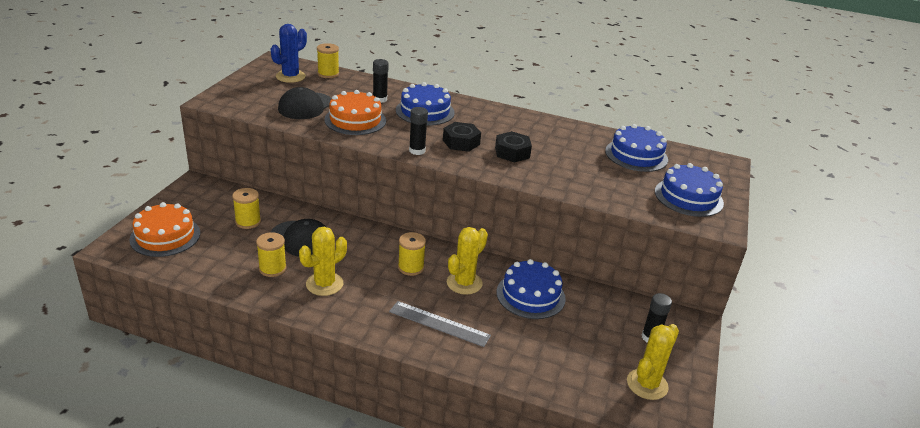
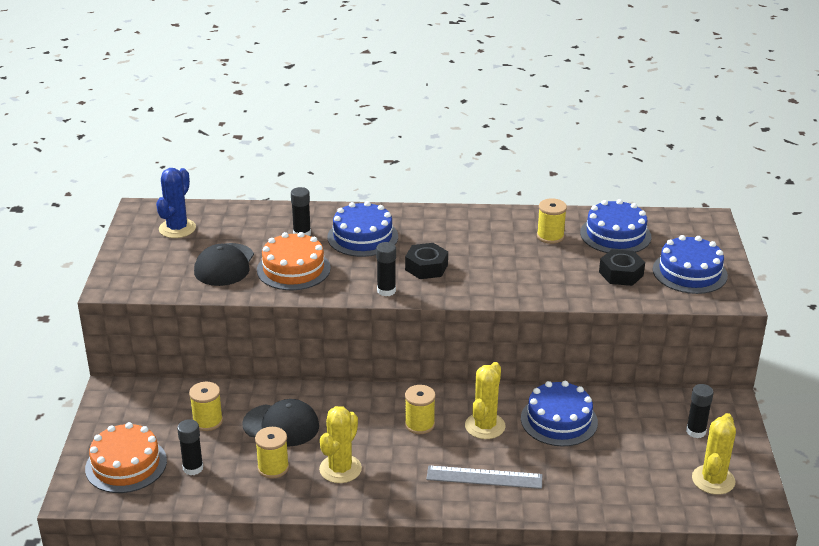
camera: 15 degrees left, 0 degrees up
yellow spool [317,43,339,78] -> yellow spool moved to [537,198,567,244]
black nut [495,131,532,162] -> black nut moved to [599,249,645,286]
none -> black glue stick [177,419,203,475]

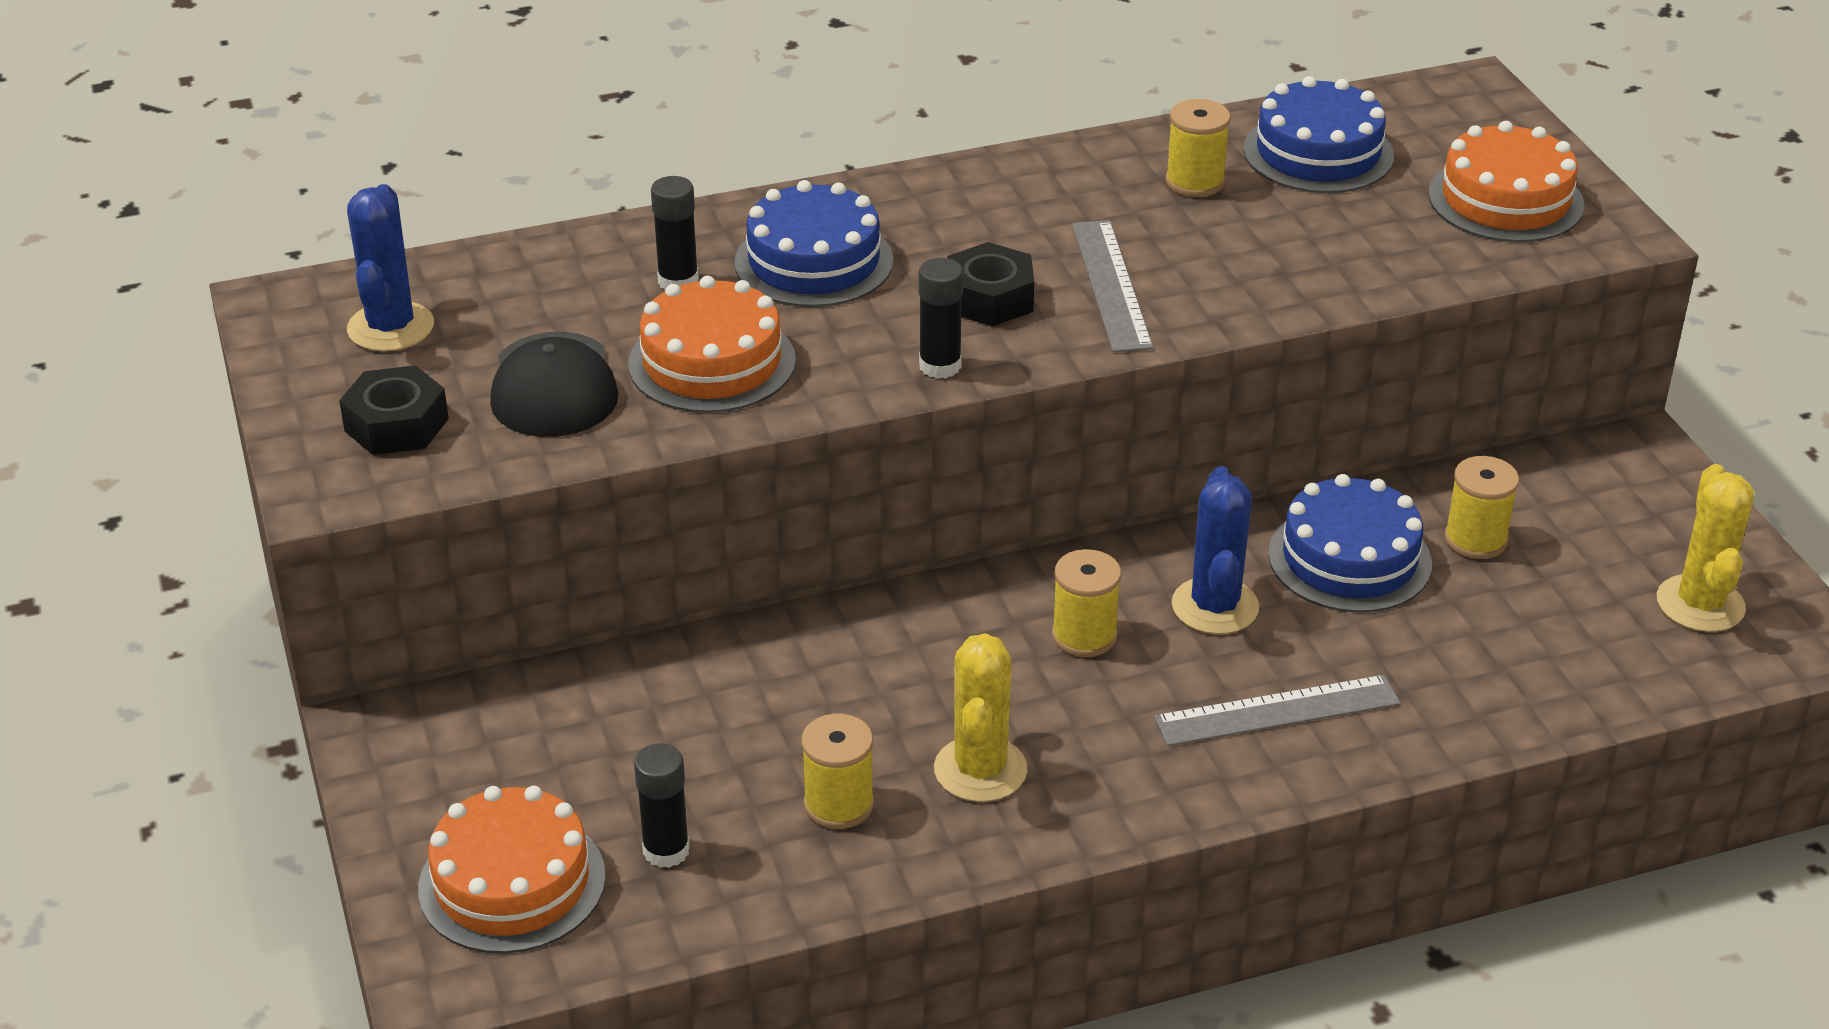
camera: 20 degrees left, 5 degrees up
yellow spool [189,382,223,431] -> yellow spool moved to [1444,456,1519,559]
black cap [242,399,319,447] -> none
yellow cactus [465,362,506,439] -> blue cactus [1172,466,1259,634]
black nut [599,249,645,286] -> black nut moved to [339,365,449,455]
blue cake [653,235,728,294] -> orange cake [1429,121,1585,242]
black glue stick [686,384,714,438] -> none
none -> grey ruler [1072,220,1153,352]

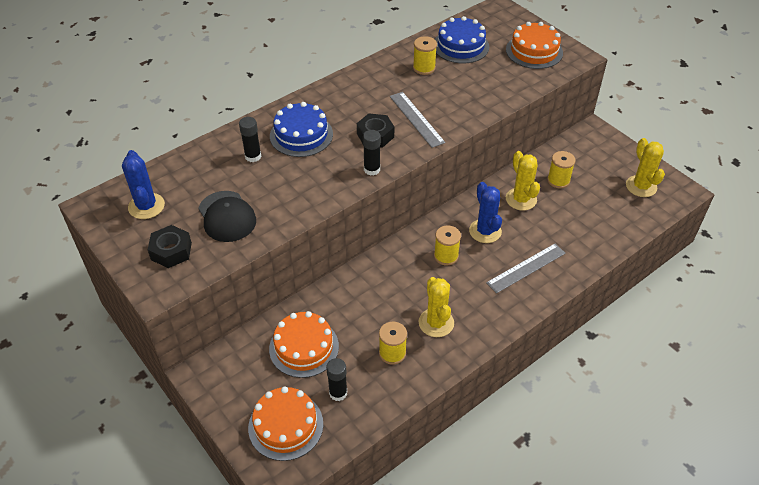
camera: 20 degrees left, 10 degrees up
orange cake [628,276,796,413] -> orange cake moved to [269,311,339,378]
blue cake [1268,474,1432,613] -> yellow cactus [506,151,540,210]

